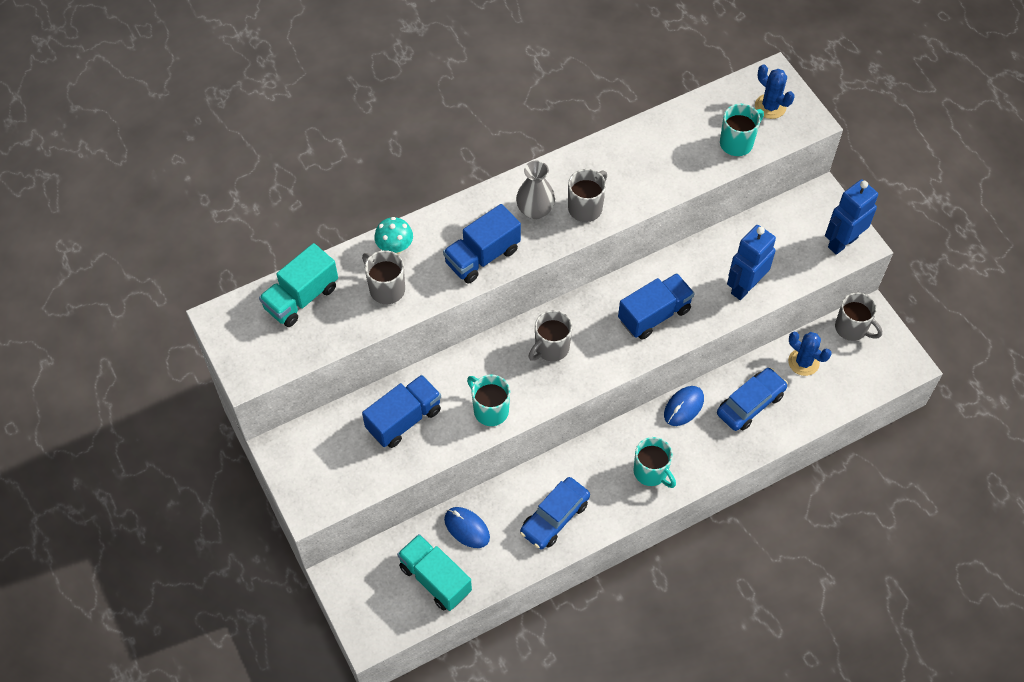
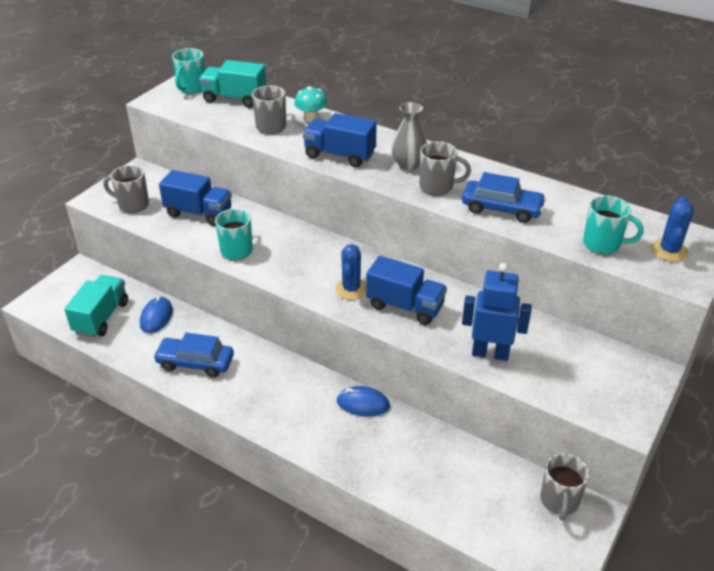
camera: 60 degrees right, 20 degrees down
grey mug [529,310,572,361] -> grey mug moved to [104,165,149,213]
turquoise mug [634,437,676,488] -> turquoise mug moved to [172,48,205,94]
blue car [717,368,788,431] -> blue car moved to [462,172,546,223]
blue cactus [788,332,831,376] -> blue cactus moved to [335,244,366,300]
blue robot [825,180,878,255] -> none

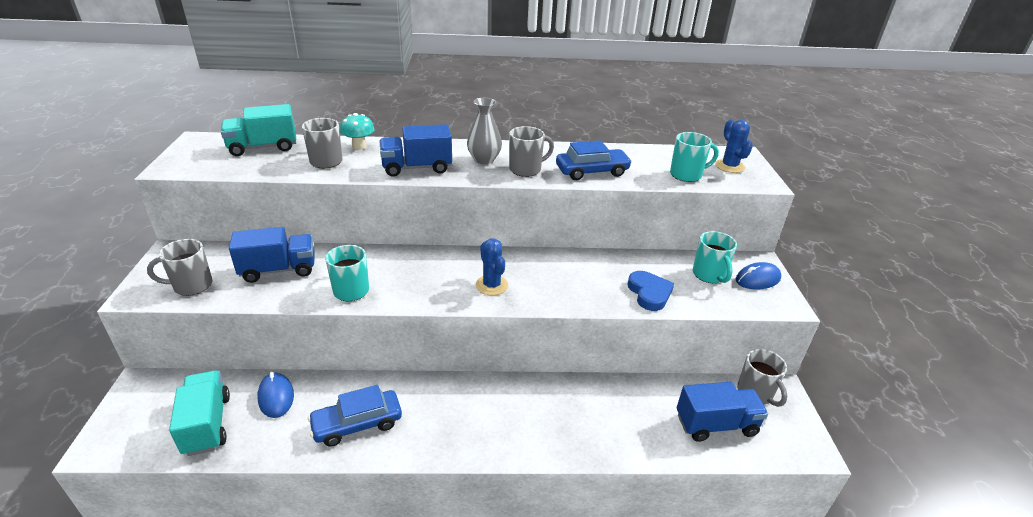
camera: 35 degrees left, 5 degrees down
turquoise mug [172,48,205,94] -> turquoise mug moved to [693,231,737,283]
blue mouse [337,386,390,416] -> blue mouse moved to [736,262,781,290]
blue truck [366,256,447,325] -> blue truck moved to [677,382,768,442]
blue robot [462,263,532,361] -> blue heart [627,271,674,311]

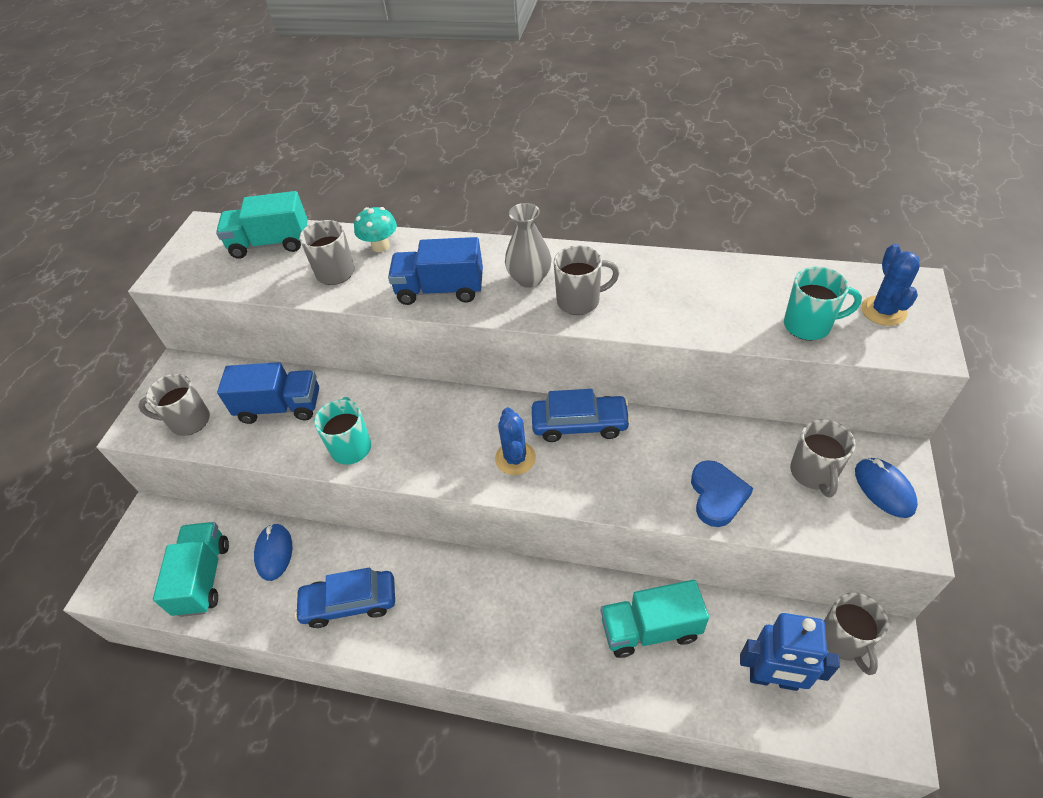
camera: 20 degrees right, 15 degrees up
blue car [556,140,632,180] -> blue car moved to [532,389,631,442]
blue truck [677,382,768,442] -> blue robot [740,613,840,691]
turquoise mug [693,231,737,283] -> grey mug [790,419,855,498]
blue mouse [736,262,781,290] -> blue mouse turned 75 degrees clockwise [855,458,918,518]
none -> turquoise truck [601,580,709,658]

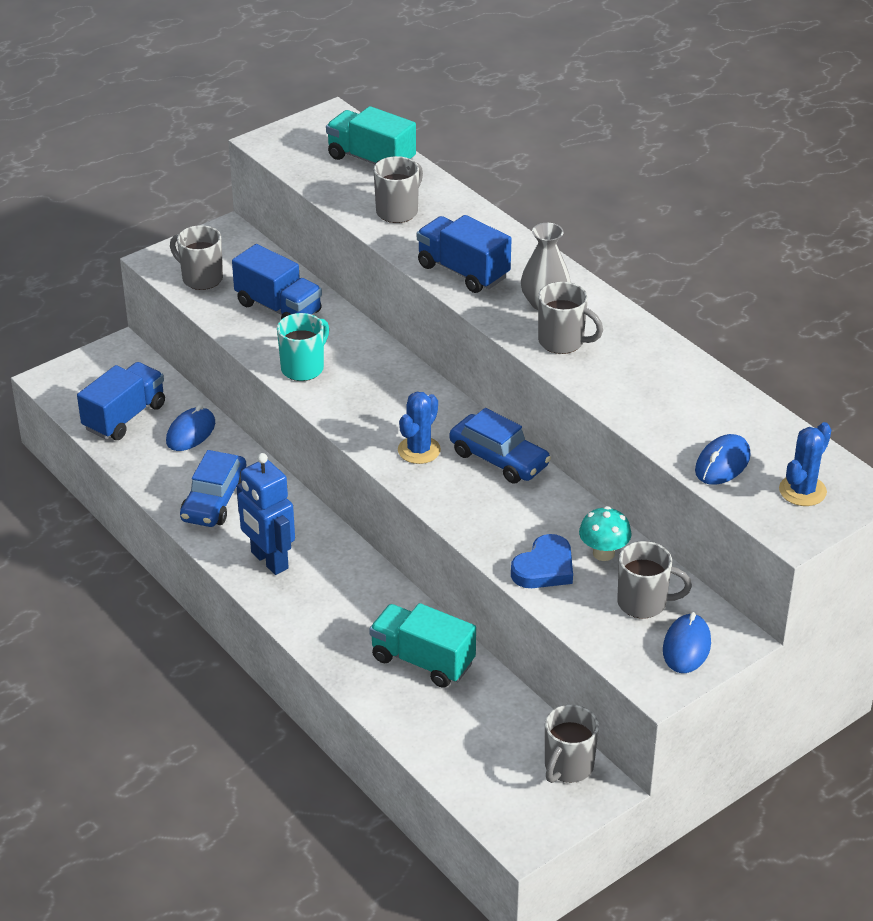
camera: 35 degrees right, 10 degrees down
turquoise truck [153,522,229,617] -> blue truck [77,362,165,440]
blue car [294,568,395,628] -> blue car turned 105 degrees counterclockwise [180,450,246,527]
turquoise mushroom [354,207,397,252] -> turquoise mushroom moved to [579,506,632,561]
blue robot [740,613,840,691] -> blue robot moved to [236,453,295,575]
turquoise mug [784,267,862,340] -> blue mouse [695,434,751,485]
grey mug [790,419,855,498] -> grey mug turned 120 degrees counterclockwise [617,541,692,619]

